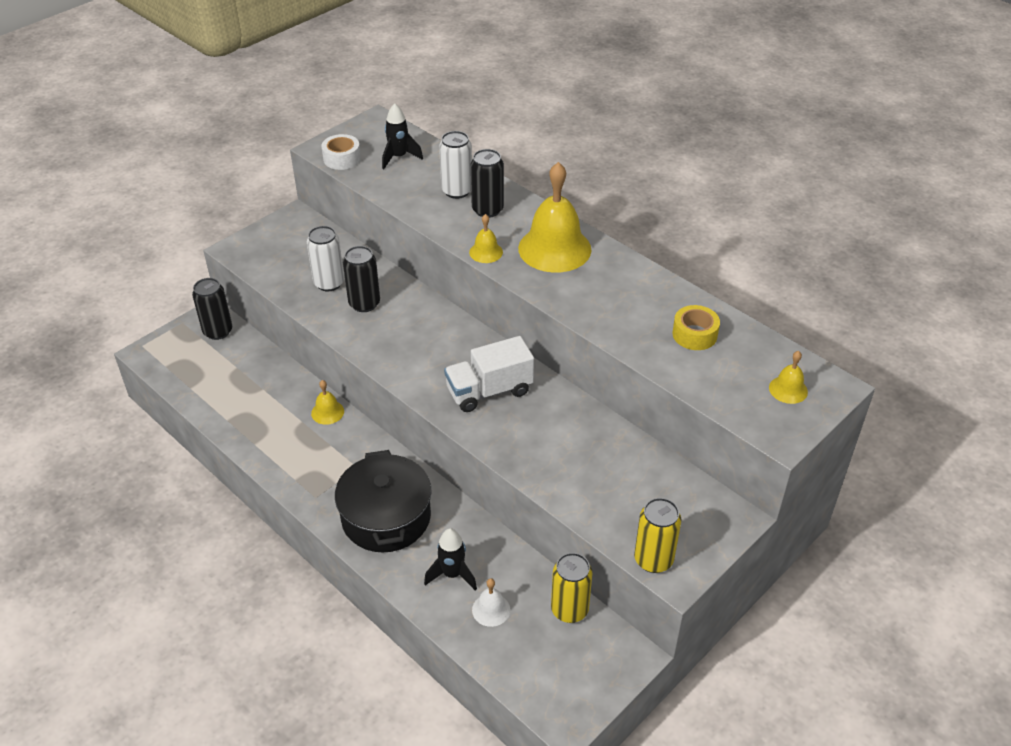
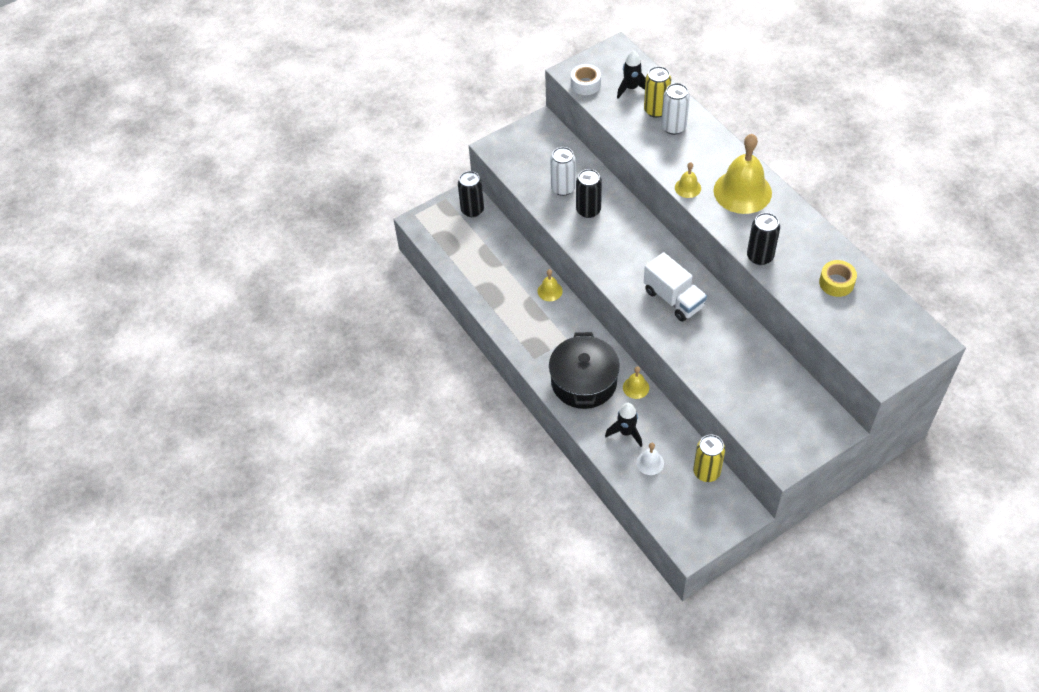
camera: 15 degrees right, 10 degrees up
white truck [444,336,534,412] -> white truck turned 120 degrees counterclockwise [644,252,707,322]
black can [471,149,504,218] -> black can moved to [747,213,780,265]
yellow can [634,498,681,573] -> yellow can moved to [644,66,671,118]
yellow bell [769,351,808,404] -> yellow bell moved to [623,366,649,399]

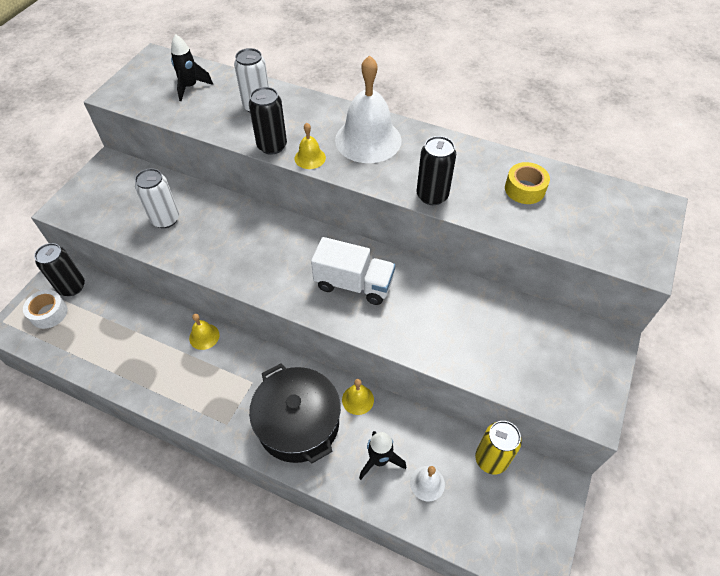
camera: 35 degrees left, 0 degrees up
white tape [571,64,601,95] -> white tape moved to [23,290,68,329]
black can [576,169,602,218] -> black can moved to [249,87,287,155]
yellow can [644,66,671,118] -> none
yellow bell [714,134,772,214] -> white bell [335,55,402,163]

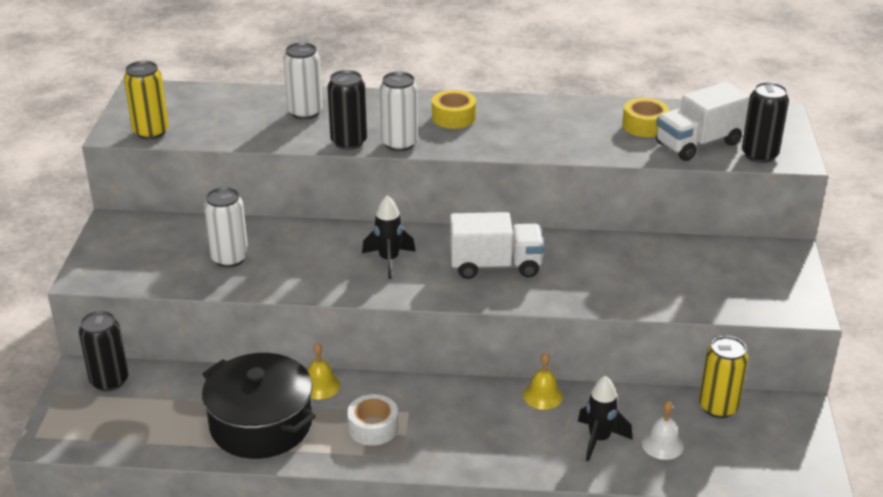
camera: 20 degrees left, 20 degrees down
white tape [23,290,68,329] -> white tape moved to [347,394,398,446]
black rocket [171,34,213,101] -> black rocket moved to [362,195,416,279]
black pot [249,363,341,464] -> black pot moved to [202,353,316,459]
yellow bell [294,123,326,169] -> white can [380,72,418,151]
white bell [335,55,402,163] -> yellow tape [432,90,476,129]
black can [417,136,456,205] -> black can moved to [742,82,789,163]
none -> yellow can [124,61,169,140]
none -> white truck [656,82,750,161]

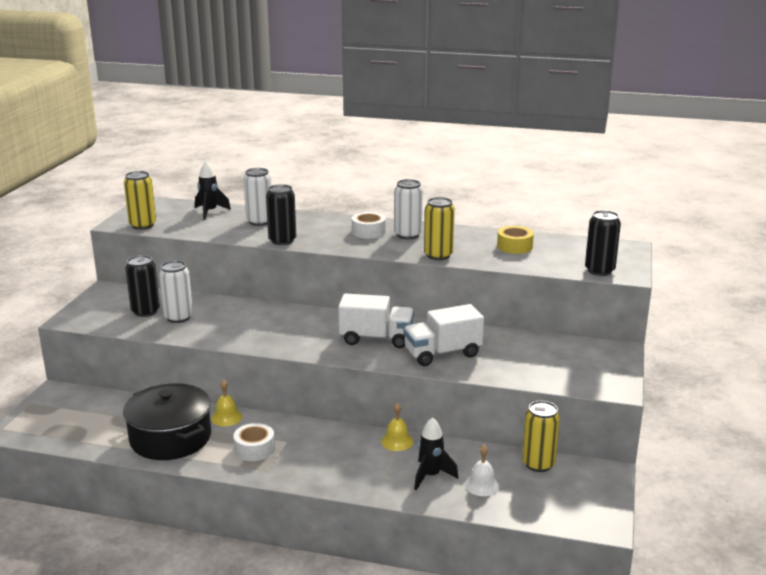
camera: 10 degrees right, 10 degrees down
black can [79,311,129,391] -> black can moved to [125,255,160,317]
black rocket [362,195,416,279] -> black rocket moved to [195,161,231,220]
white can [380,72,418,151] -> white can moved to [394,179,423,239]
yellow tape [432,90,476,129] -> white tape [352,212,386,239]
white truck [656,82,750,161] -> white truck moved to [404,304,484,366]
none -> yellow can [424,197,455,260]

